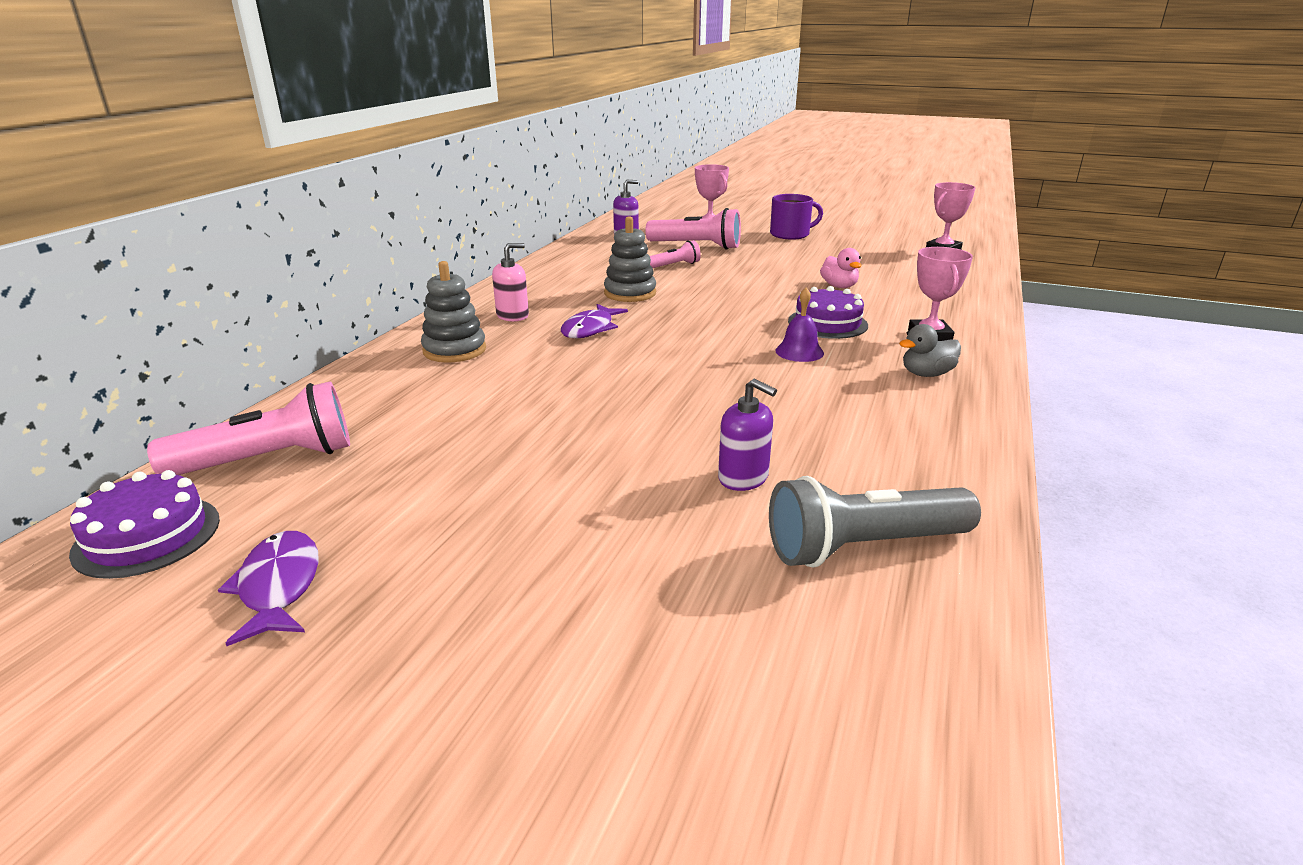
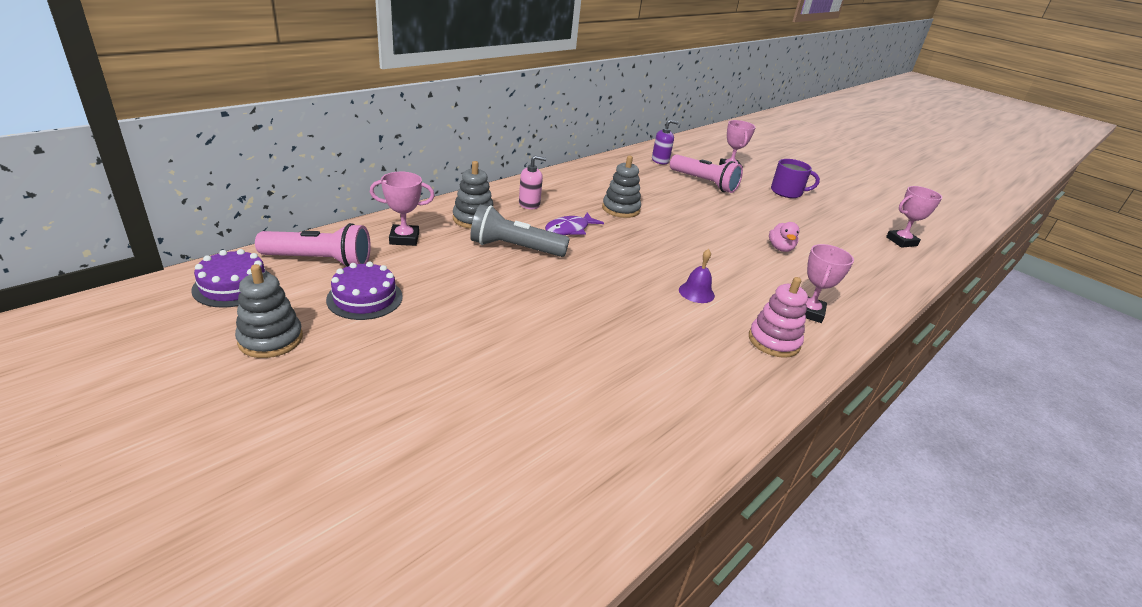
camera: 20 degrees right, 5 degrees up
purple fish [218,531,318,646] -> grey stacking toy [235,264,303,358]
pink flashlight [650,240,701,268] -> none
purple soap dispenser [718,379,777,491] -> none
grey flashlight [769,476,981,568] -> grey flashlight moved to [470,204,570,257]
purple cake [788,286,868,339] -> purple cake moved to [326,261,403,320]
grey duck [899,324,961,377] -> pink stacking toy [749,277,808,358]
none -> pink trophy [370,172,435,246]

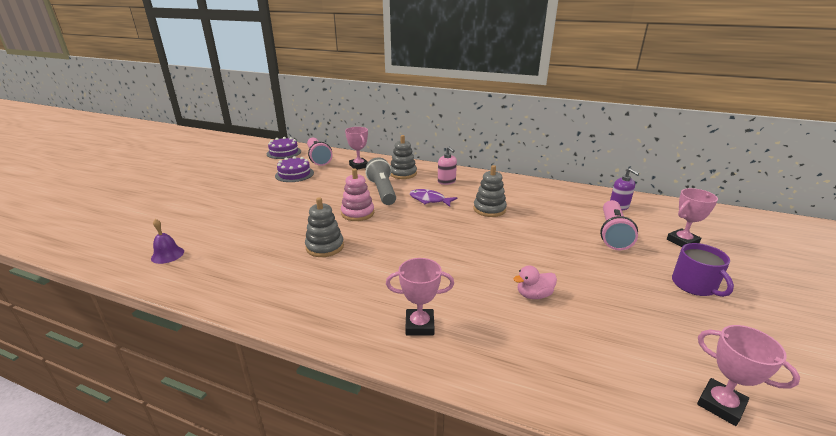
camera: 70 degrees right, 5 degrees down
grey stacking toy [235,264,303,358] -> grey stacking toy moved to [305,197,344,257]
purple bell [679,249,715,303] -> purple bell moved to [151,219,184,264]
pink stacking toy [749,277,808,358] -> pink stacking toy moved to [341,169,374,221]

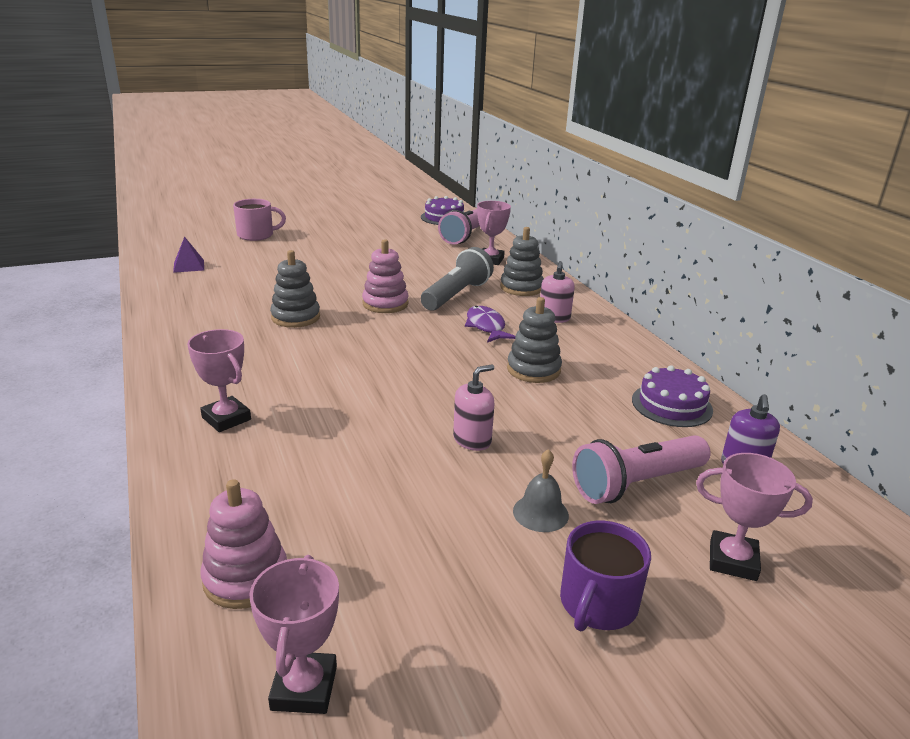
camera: 45 degrees right, 0 degrees up
purple bell [151,219,184,264] -> purple pyramid [173,236,204,273]
purple cake [275,156,314,182] -> purple cake moved to [632,365,713,427]
pink duck [513,266,557,299] -> none
none -> pink stacking toy [200,479,287,609]
none -> pink mug [233,199,286,241]
none -> pink soap dispenser [453,364,494,451]
none -> grey bell [513,449,569,532]

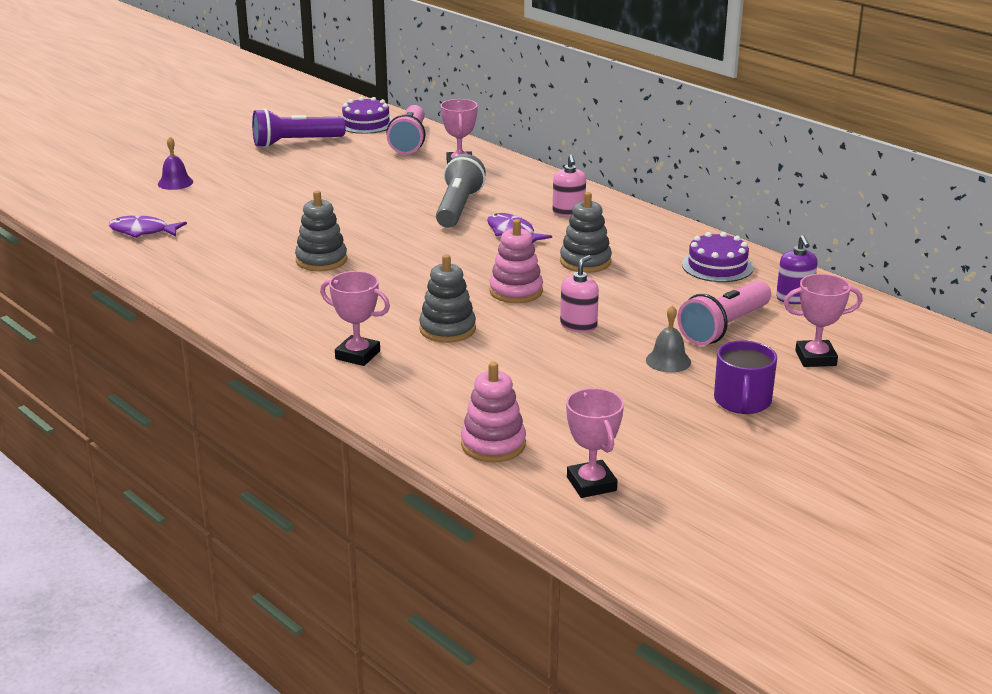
camera: 20 degrees left, 0 degrees up
purple pyramid [173,236,204,273] -> purple fish [109,215,187,238]
pink mug [233,199,286,241] -> purple bell [158,137,193,190]
pink stacking toy [362,239,409,313] -> pink stacking toy moved to [489,219,543,303]
grey stacking toy [500,227,544,296] -> grey stacking toy moved to [419,254,476,343]
none -> purple flashlight [252,109,346,148]

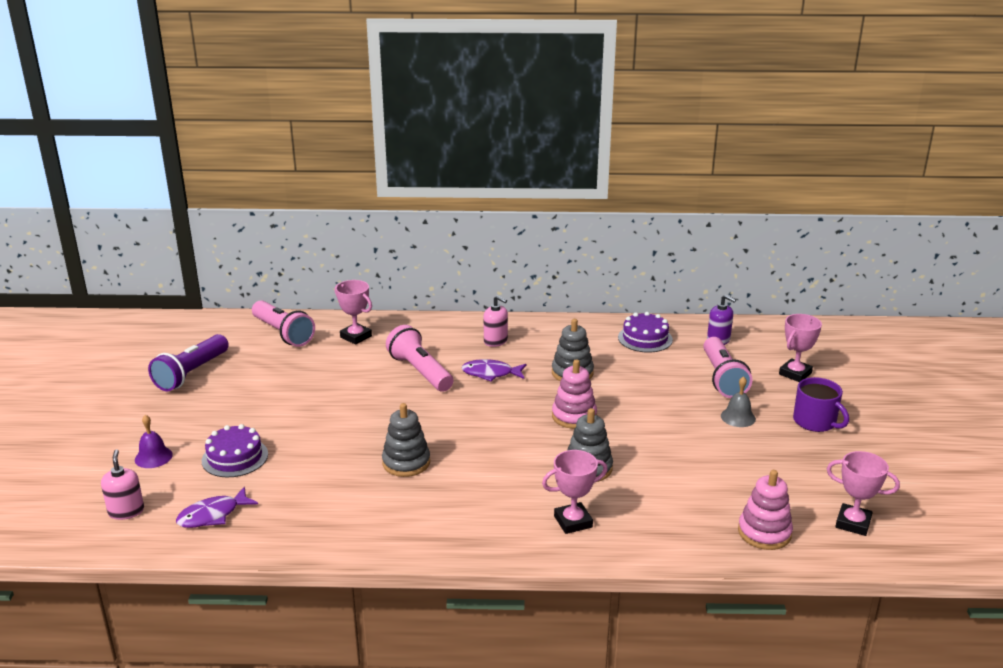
camera: 45 degrees left, 0 degrees up
purple cake [342,97,393,134] -> purple cake moved to [202,424,268,477]
grey flashlight [436,154,486,228] -> pink flashlight [386,325,453,392]
pink soap dispenser [560,255,599,333] -> pink soap dispenser moved to [101,449,144,520]

